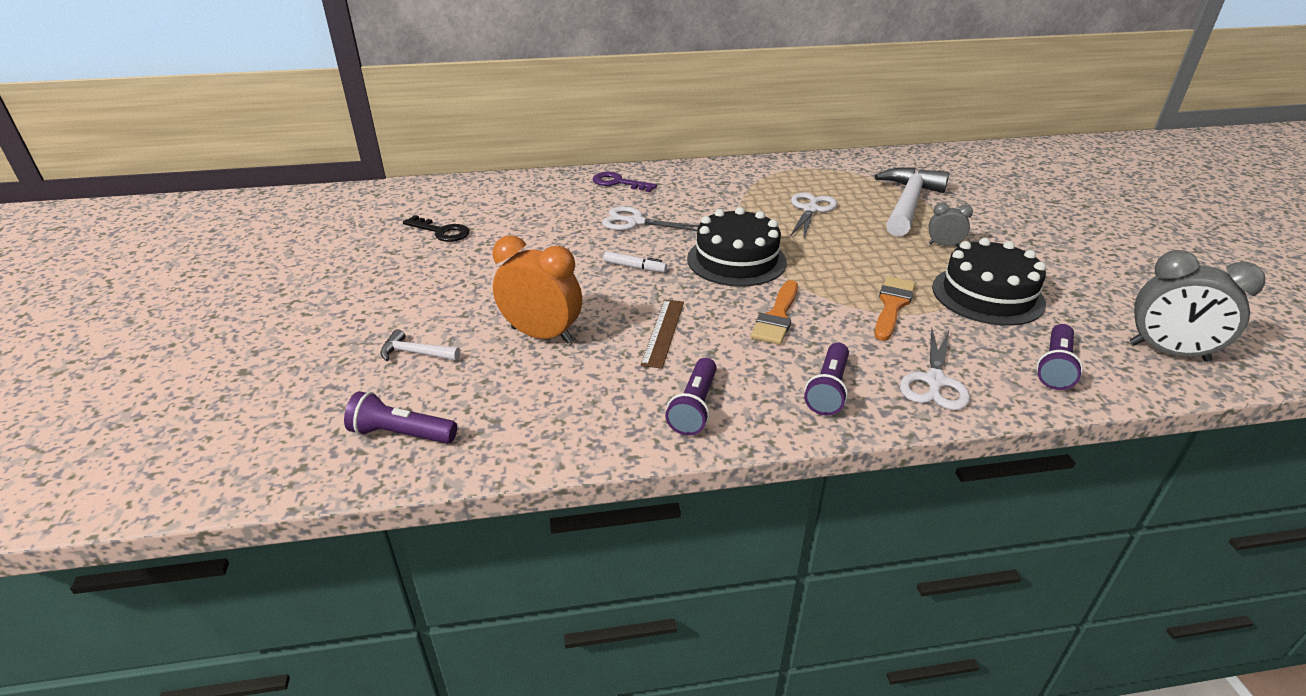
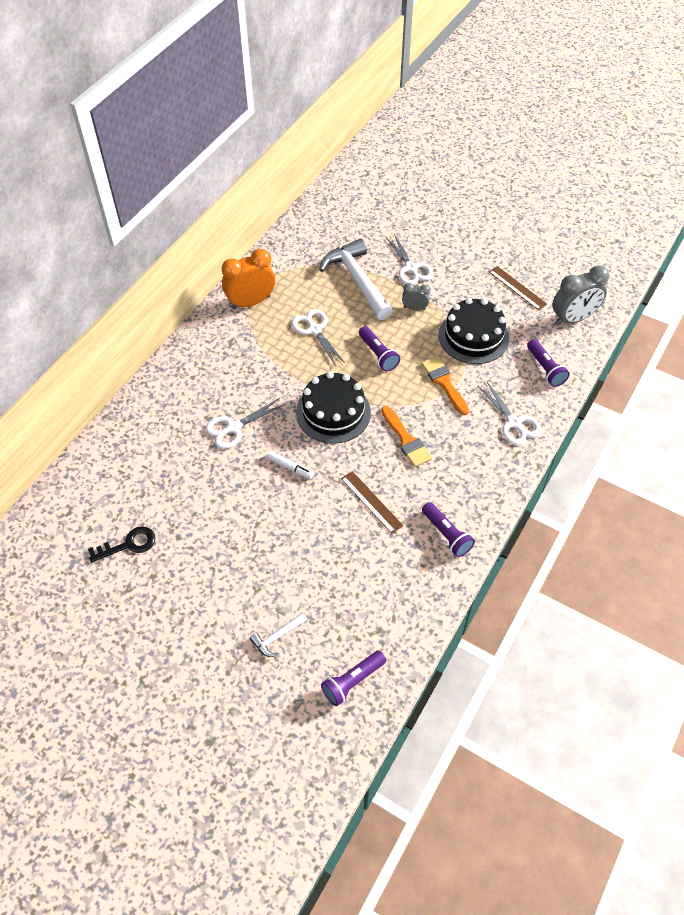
camera: 50 degrees left, 20 degrees up
orange clock [493,235,582,344] -> orange clock moved to [222,249,275,309]
purple key [593,172,657,192] -> none
white marker [603,251,667,273] -> white marker turned 60 degrees clockwise [267,451,314,479]
purple flashlight [804,343,849,415] -> purple flashlight moved to [359,326,400,371]
grey clock [929,202,973,247] -> grey clock turned 45 degrees clockwise [402,283,430,310]
none -> white scissors [386,234,433,285]
none -> brown ruler [489,266,547,310]

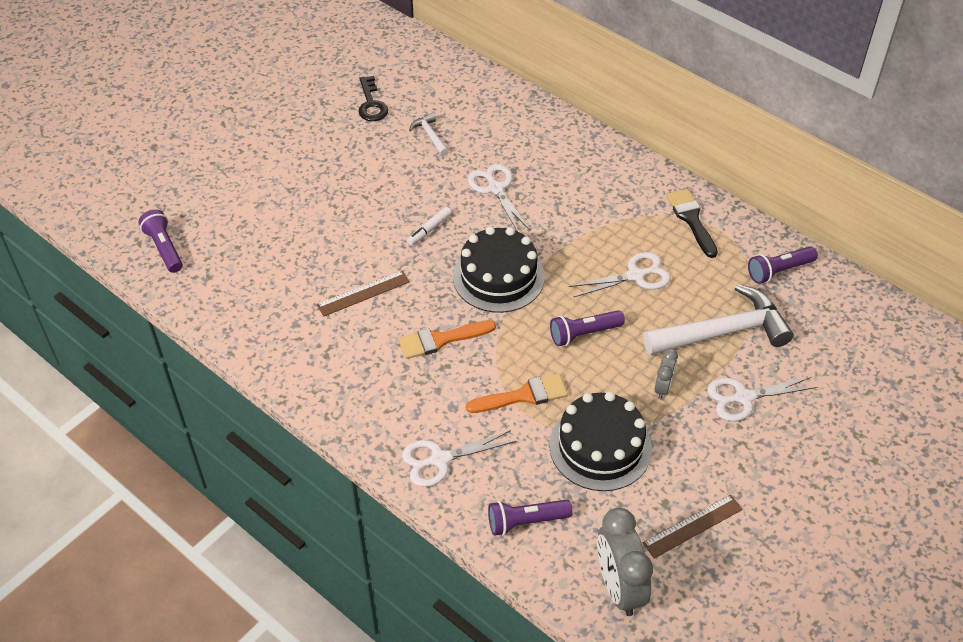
camera: 100 degrees right, 5 degrees down
orange clock [222,249,275,309] -> black brush [666,189,718,258]
white hammer [250,612,307,657] -> white hammer moved to [409,113,449,156]
purple flashlight [422,502,475,557] -> purple flashlight moved to [748,246,818,284]

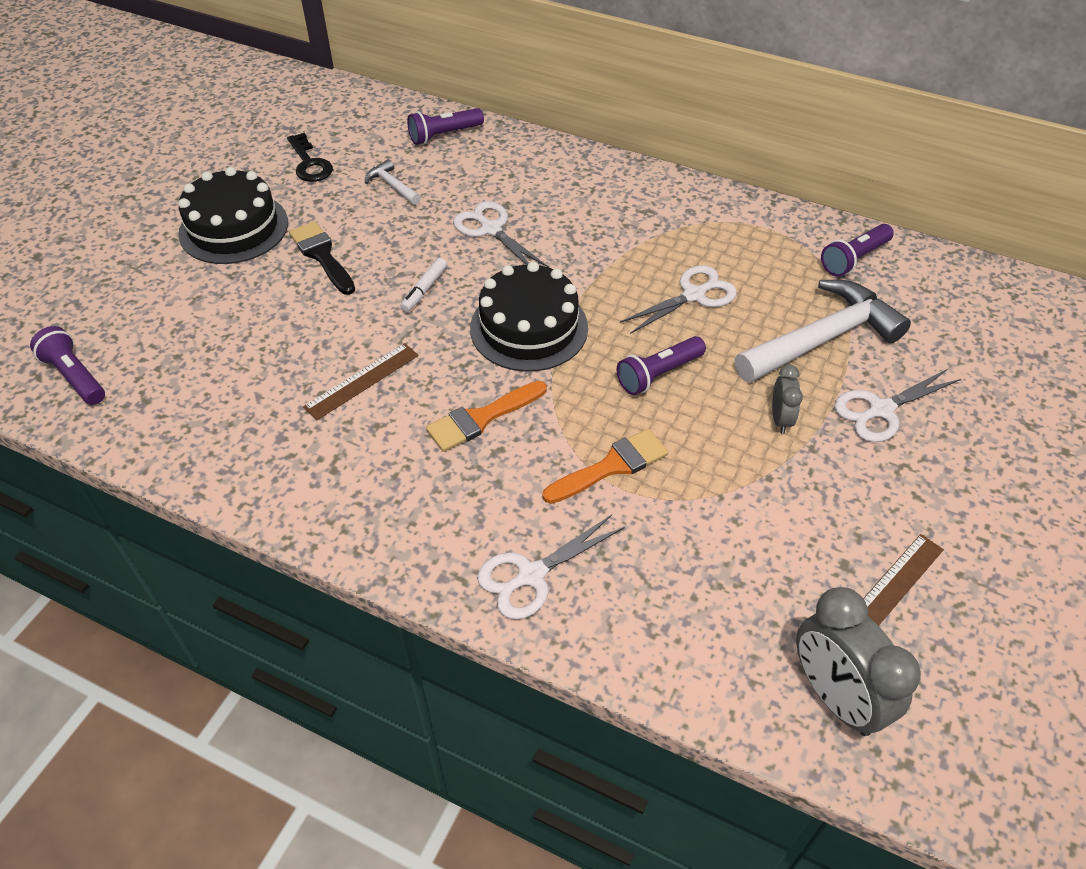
camera: 15 degrees left, 0 degrees up
purple flashlight [488,499,573,536] -> purple flashlight moved to [407,108,484,145]
black cake [549,392,652,491] -> black cake moved to [178,167,288,264]
black brush [666,189,718,258] -> black brush moved to [289,221,355,295]

